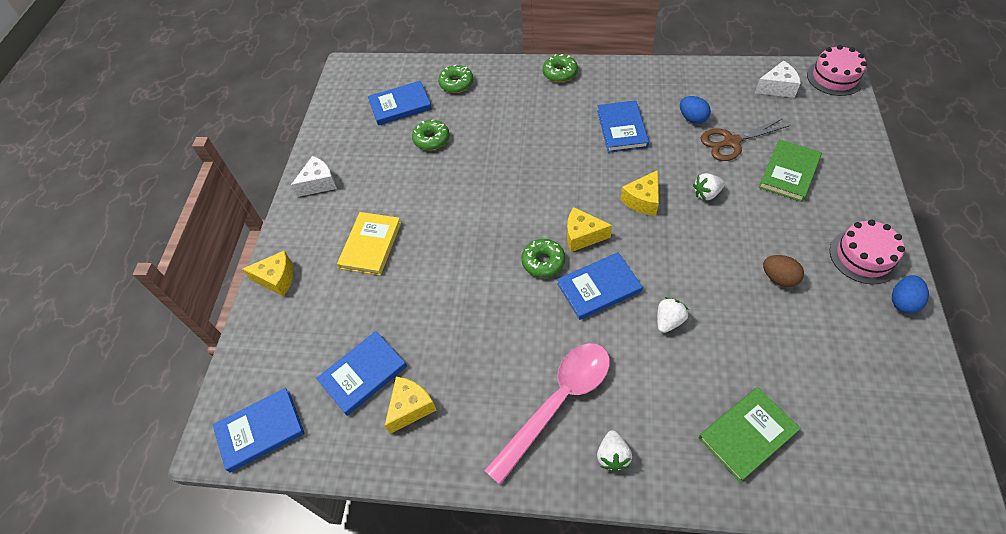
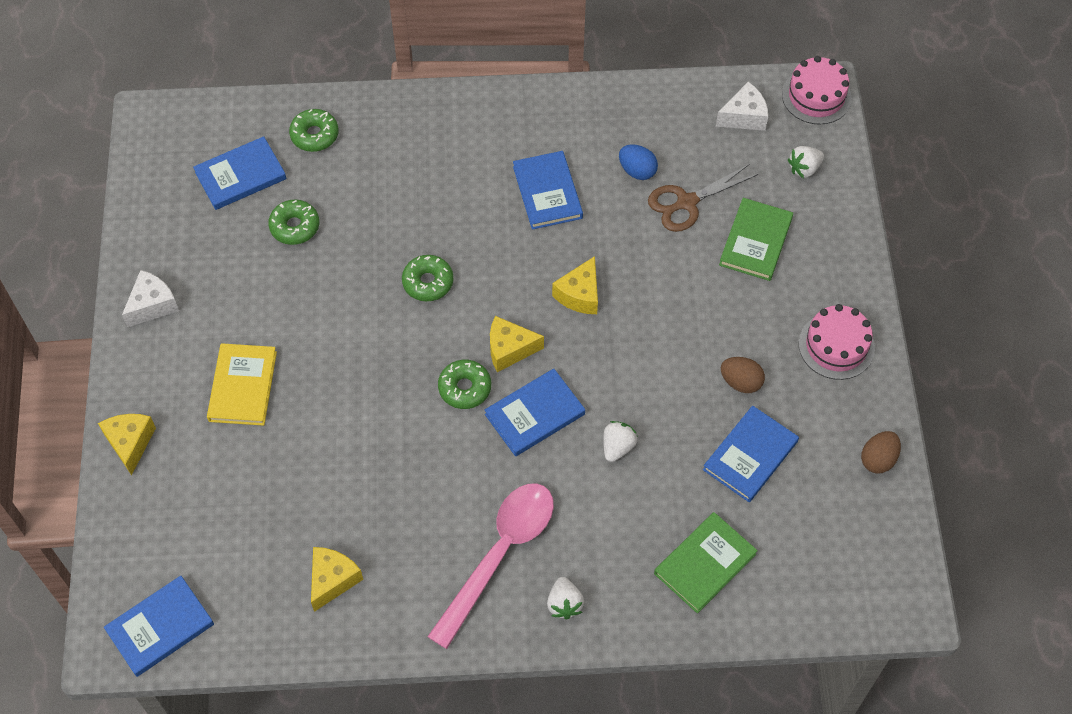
camera: 15 degrees left, 5 degrees up
yellow cheese [242,251,293,296] -> yellow cheese turned 90 degrees counterclockwise [98,414,156,475]
blue book [316,331,407,416] -> blue book moved to [703,406,799,502]
green donut [543,54,578,82] -> green donut moved to [402,255,454,301]
white strawberry [693,173,725,200] -> white strawberry moved to [788,146,824,178]
blue egg [892,275,929,314] -> none
none -> brown egg [861,431,901,474]

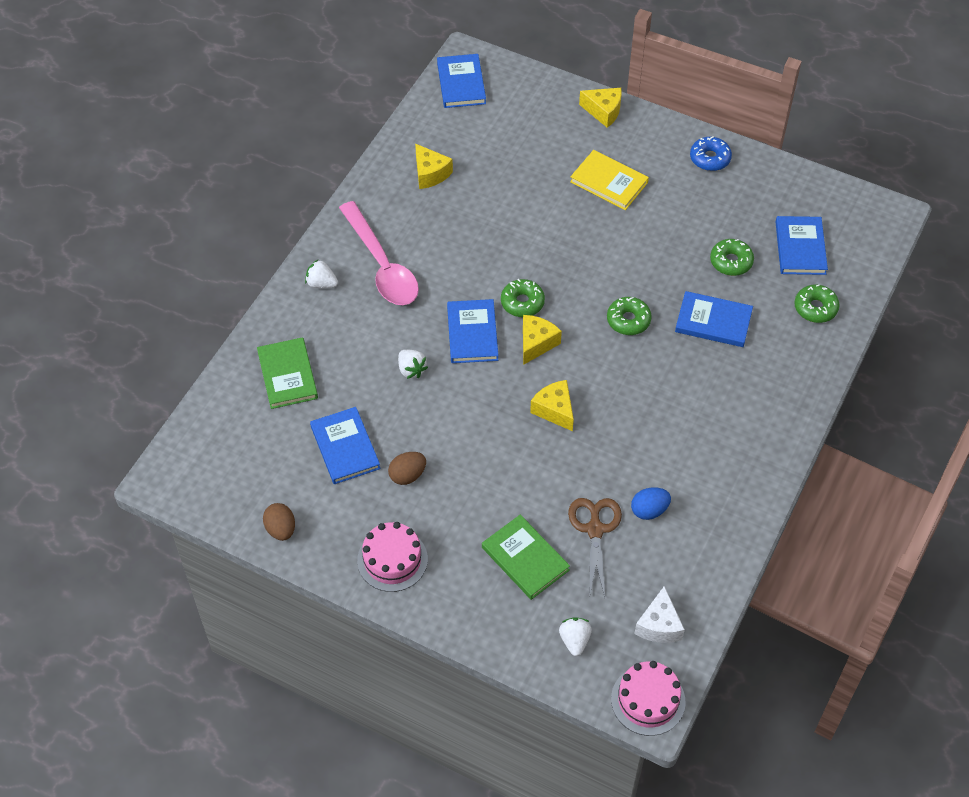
camera: 120 degrees right, 5 degrees down
white cheese [122,270,179,327] -> blue donut [690,136,732,171]
blue book [513,151,583,230] -> blue book moved to [675,291,753,347]

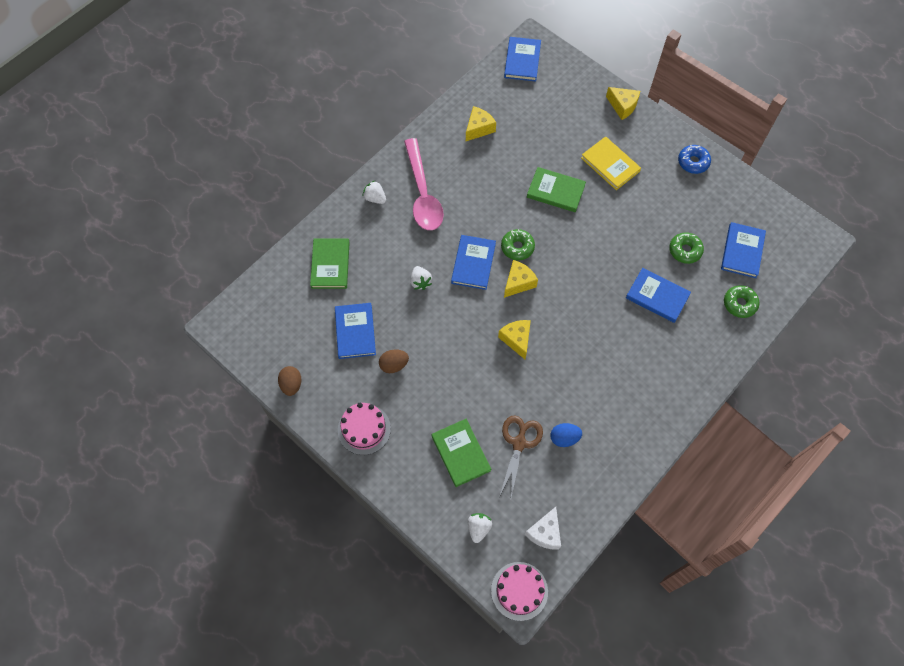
camera: 15 degrees right, 10 degrees up
yellow cheese [415,144,453,189] -> yellow cheese turned 120 degrees counterclockwise [466,106,496,141]
green donut [607,297,652,335] -> none
none -> green book [527,167,586,212]

